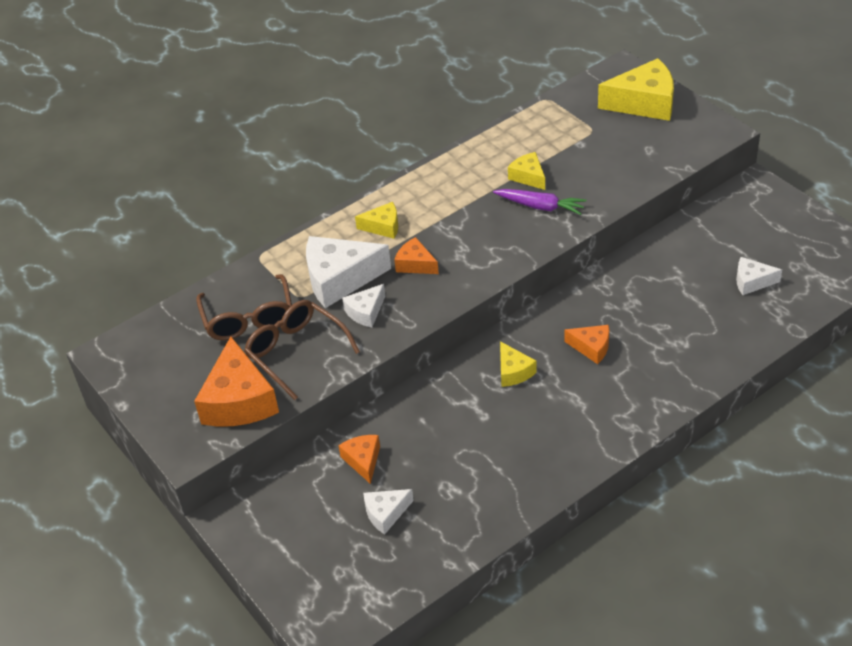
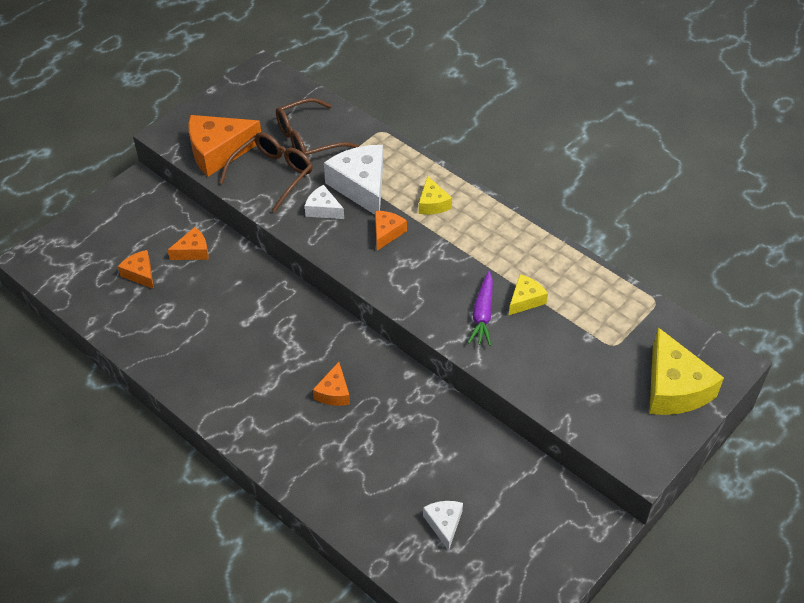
camera: 75 degrees right, 5 degrees up
white cheese [363,489,414,535] -> orange cheese [118,250,154,289]
yellow cheese [500,341,537,387] -> none

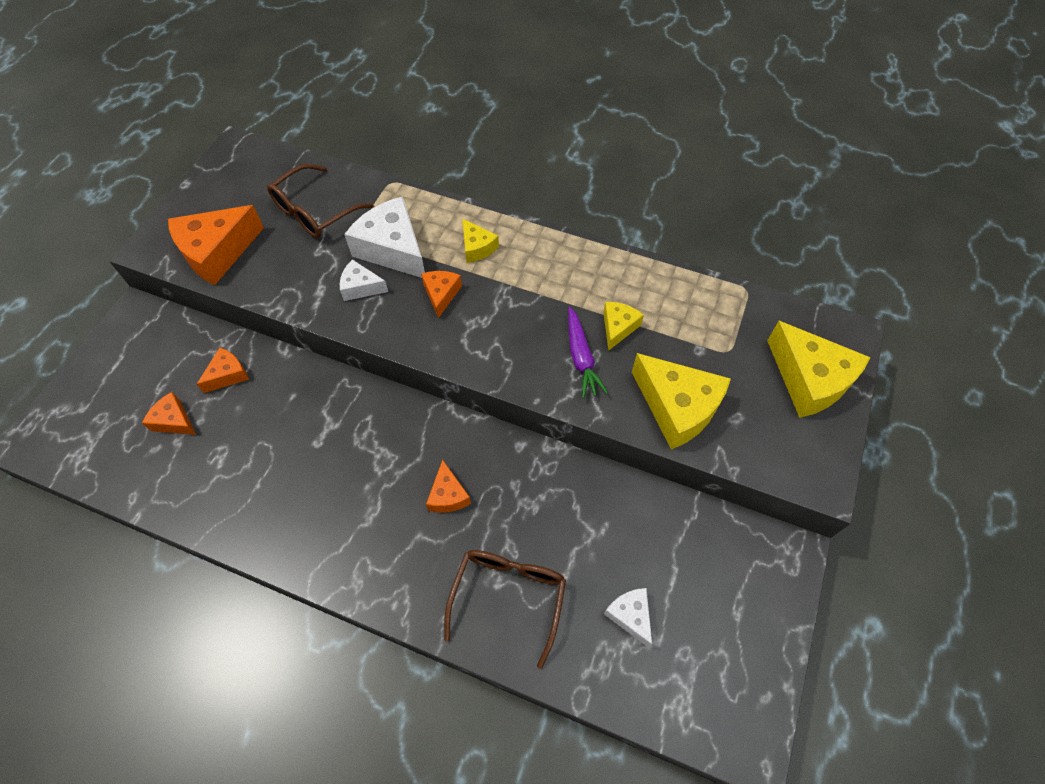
camera: 20 degrees left, 10 degrees up
brown glasses [219,132,313,213] -> brown glasses moved to [444,550,566,669]
none -> yellow cheese [632,353,731,450]

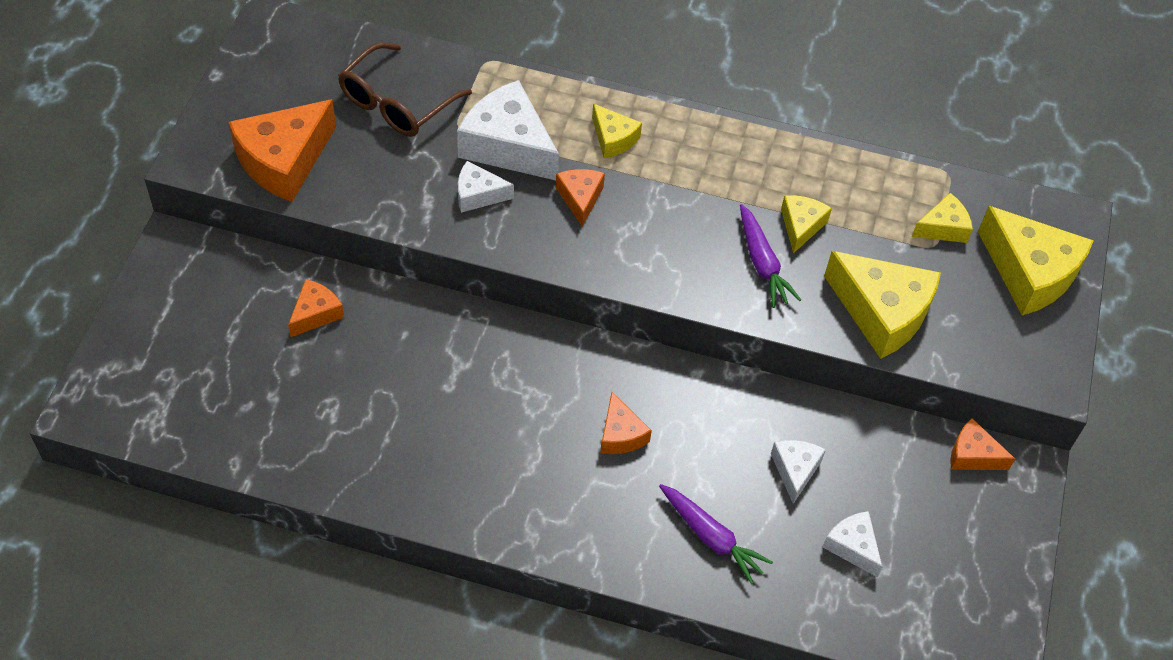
camera: 10 degrees left, 5 degrees down
orange cheese [142,392,196,435] -> orange cheese moved to [950,418,1015,470]
brown glasses [444,550,566,669] -> purple carrot [659,484,773,584]
none -> white cheese [771,440,826,504]
none -> yellow cheese [912,193,973,243]

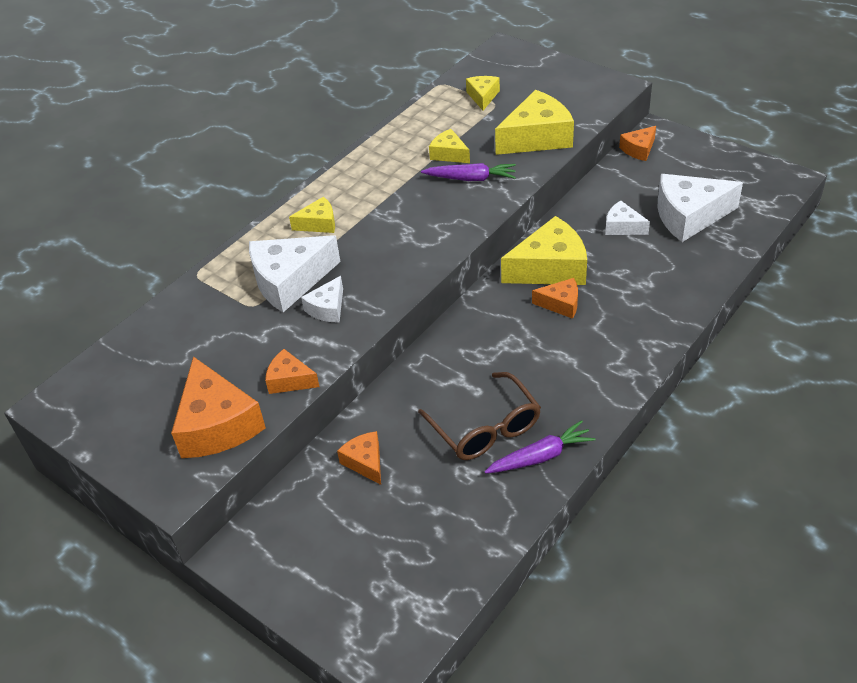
camera: 60 degrees left, 10 degrees down
brown glasses [338,42,472,137] -> brown glasses moved to [418,372,541,460]
orange cheese [556,169,605,227] -> orange cheese moved to [265,349,320,394]
purple carrot [659,484,773,584] -> purple carrot moved to [484,420,595,474]
white cheese [823,511,882,577] -> white cheese [658,174,743,242], size x1.89
yellow cheese [978,206,1094,315] -> yellow cheese moved to [501,216,587,285]

